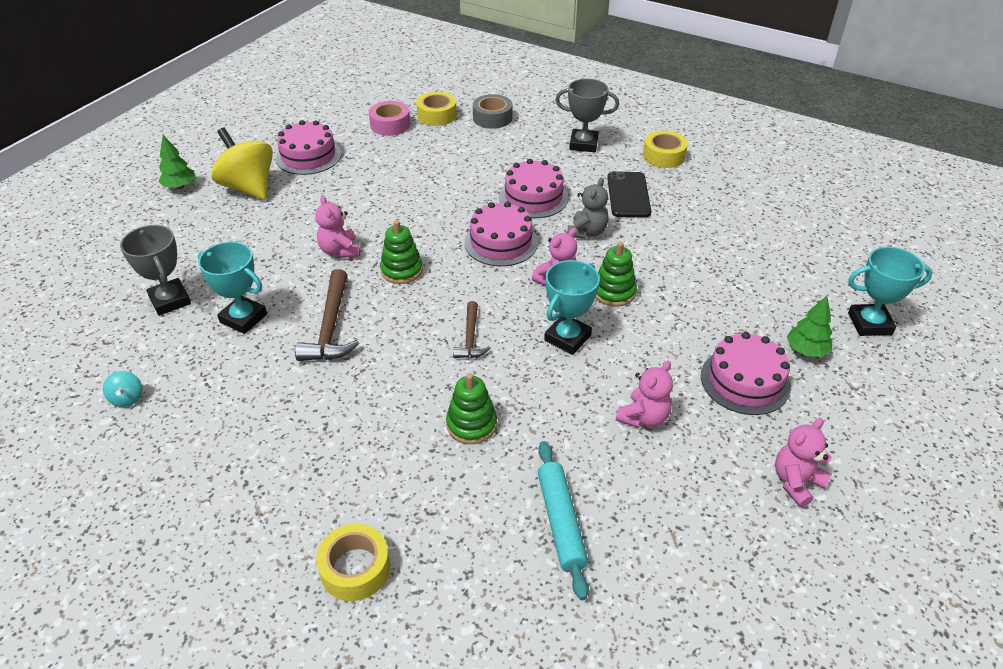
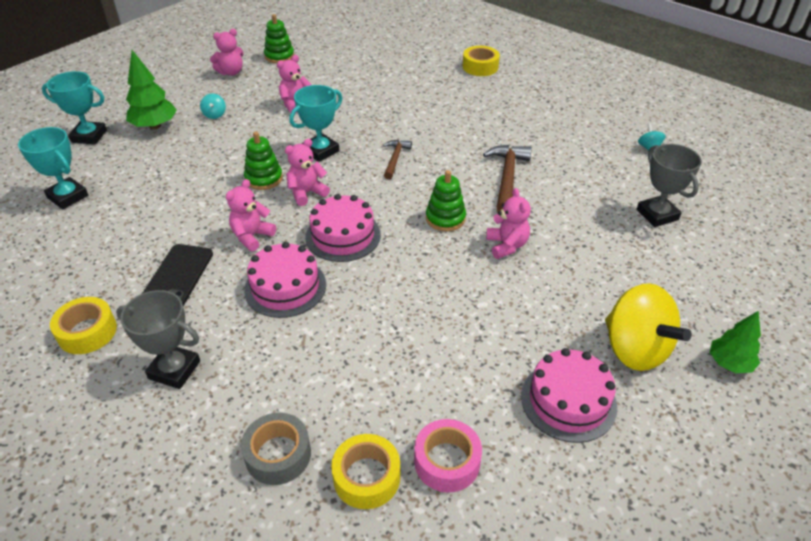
camera: 170 degrees left, 0 degrees up
turquoise trophy [198,242,267,334] -> turquoise trophy moved to [18,127,88,209]
green stacking toy [446,373,497,444] -> green stacking toy moved to [264,14,294,63]
turquoise rolling pin [538,441,589,600] -> none
grey teddy bear [567,178,609,239] -> pink teddy bear [226,179,276,251]
pink cake [701,332,791,415] -> turquoise spinning top [200,94,226,119]
green tree [787,296,832,357] -> green tree [126,50,177,129], size x1.50

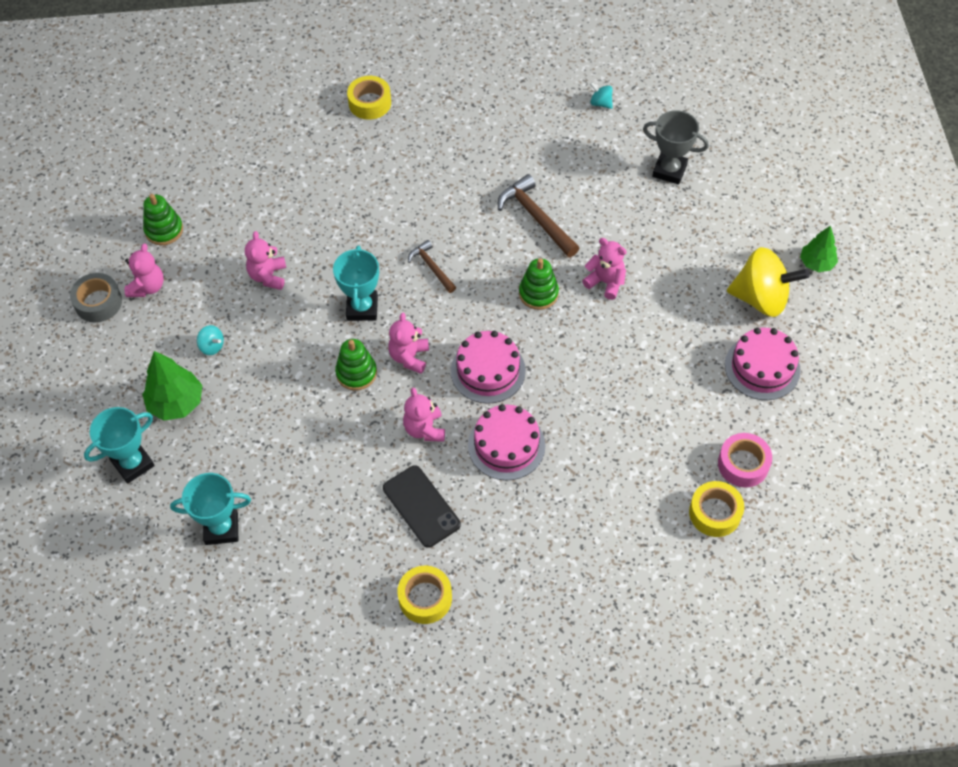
camera: 45 degrees left, 15 degrees up
grey trophy [116,290,200,389] -> none
grey tape [241,413,311,485] -> grey tape moved to [70,273,122,322]

